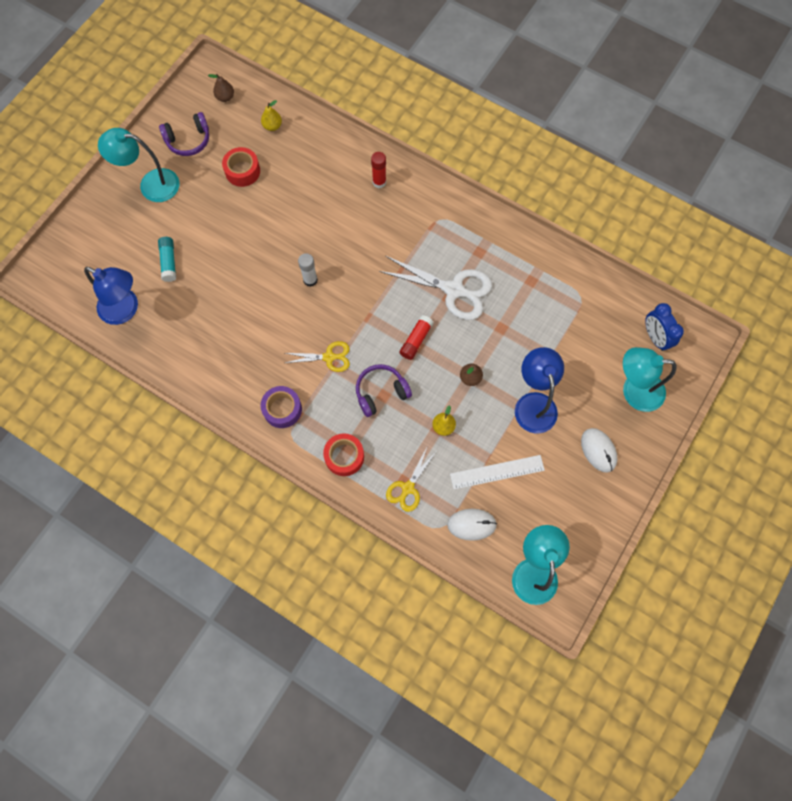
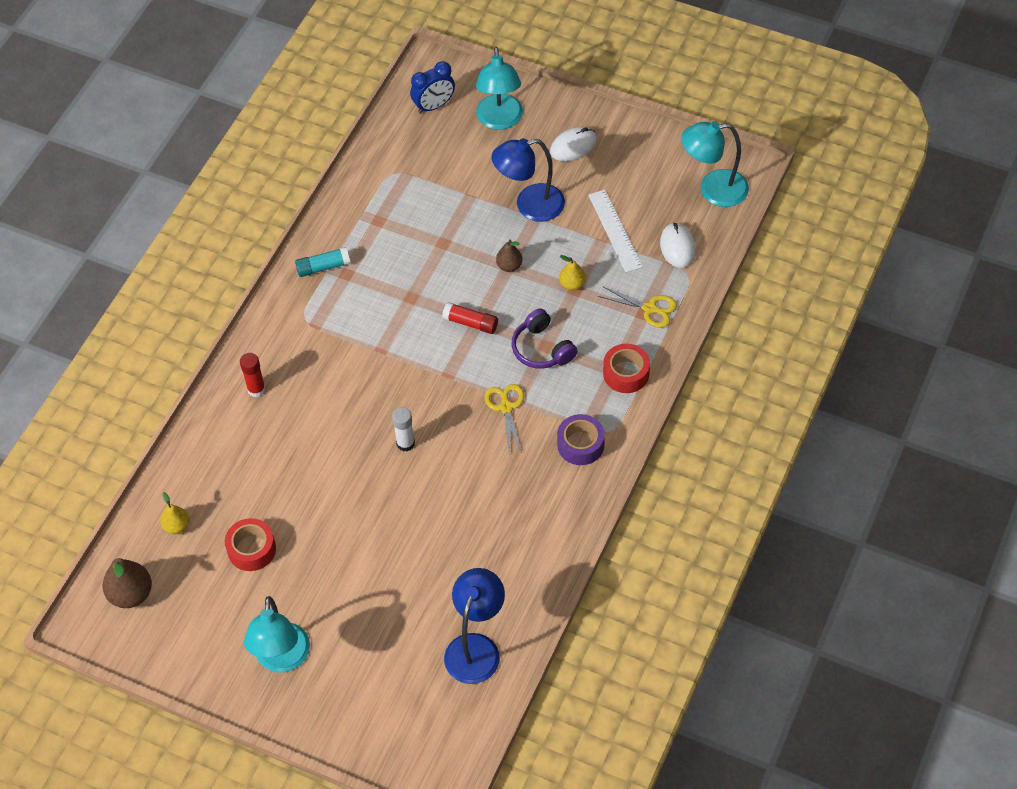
camera: 95 degrees left, 15 degrees down
turquoise glue stick [158,237,176,282] -> turquoise glue stick moved to [295,247,350,277]
purple headphones [159,112,209,156] -> none
brown pear [208,74,234,102] -> brown pear [103,558,152,608], size x1.65
white scissors [379,256,492,320] -> none

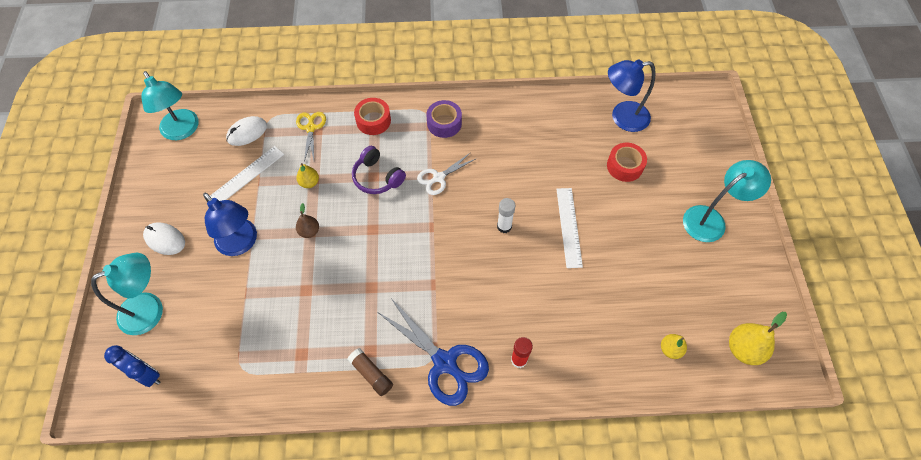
camera: 120 degrees left, 5 degrees up
brown pear [103,558,152,608] -> yellow pear [729,312,787,365]
red tape [225,518,276,571] -> red tape moved to [607,143,647,182]
turquoise glue stick [295,247,350,277] -> brown glue stick [348,348,393,396]
red glue stick [442,302,498,334] -> none
yellow scissors [484,384,524,453] -> white scissors [417,152,477,195]
purple headphones [511,308,578,369] -> purple headphones turned 105 degrees clockwise [352,146,406,194]
none -> blue scissors [378,298,489,406]
none -> white ruler [556,188,583,268]

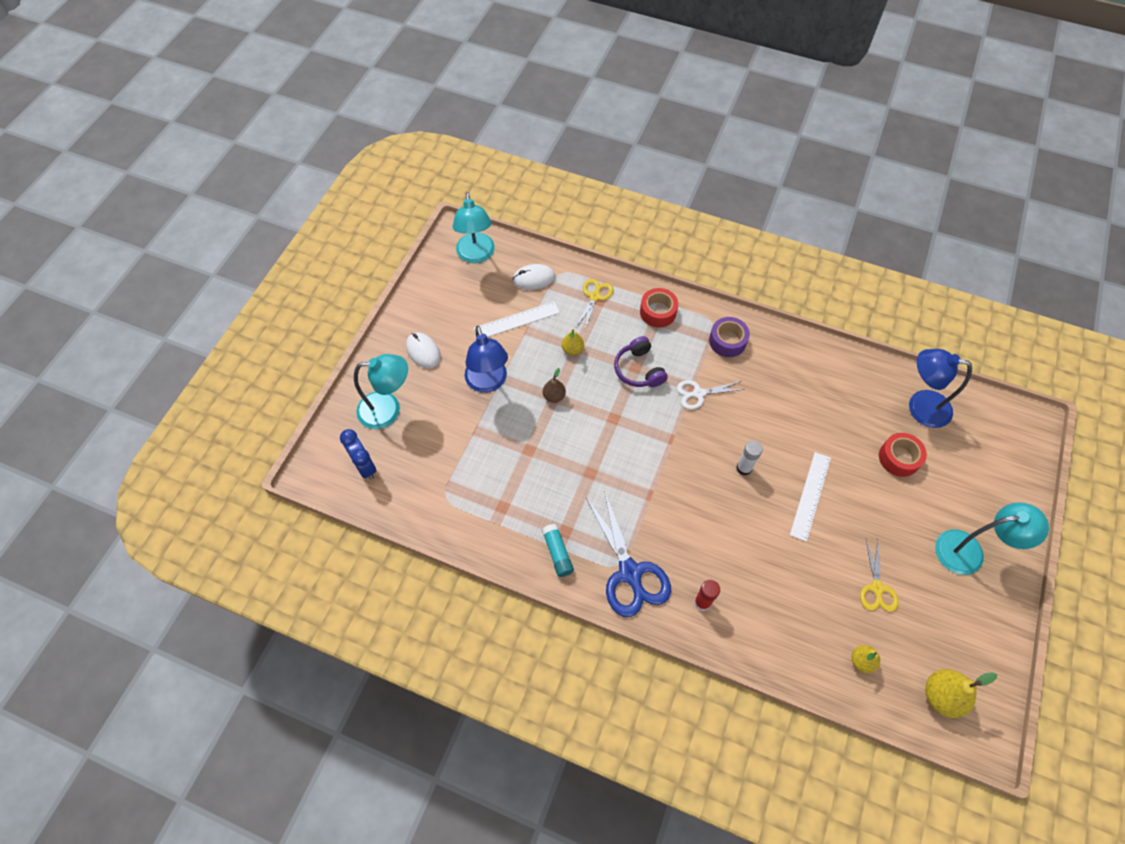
camera: 25 degrees right, 0 degrees up
brown glue stick [348,348,393,396] -> turquoise glue stick [542,524,574,577]
none -> yellow scissors [860,539,898,612]

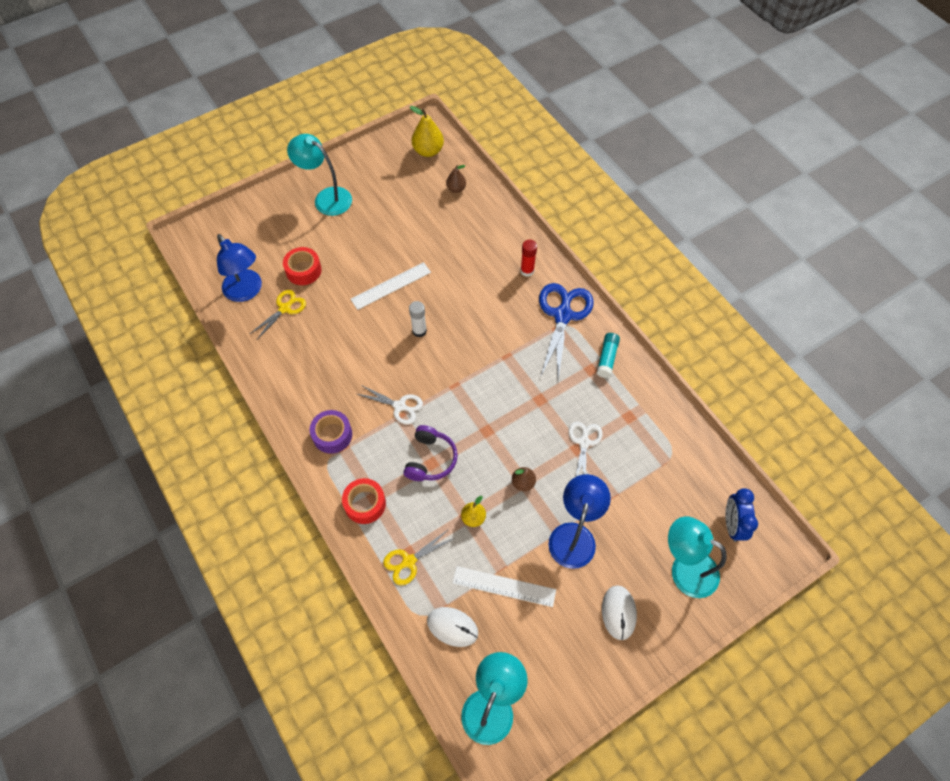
camera: 145 degrees left, 0 degrees up
yellow pear [852,645,880,673] -> brown pear [446,165,466,193]
yellow scissors [860,539,898,612] -> yellow scissors moved to [250,290,306,339]
none -> white scissors [568,421,603,477]

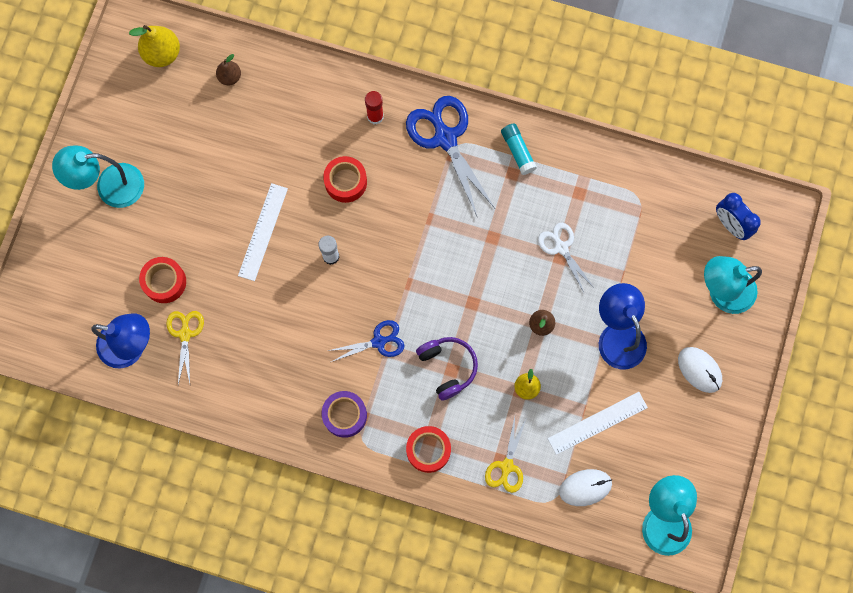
camera: 40 degrees left, 15 degrees up
white scissors [357,385,423,424] -> blue scissors [328,320,404,362]
none -> red tape [323,156,367,203]

